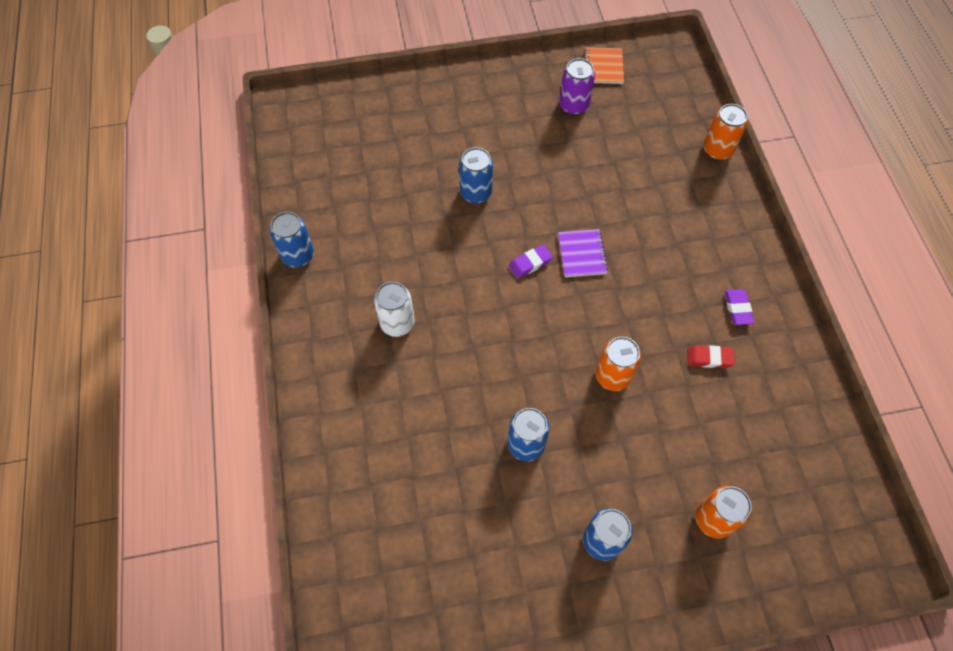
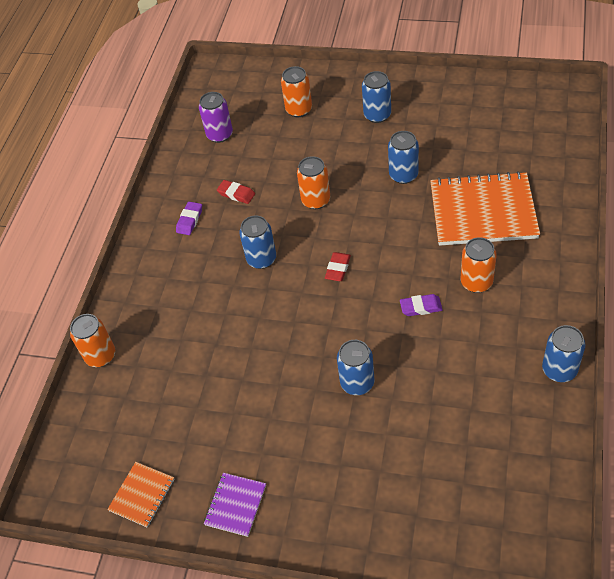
camera: 150 degrees left, 10 degrees down
white can [374,282,415,337] -> orange can [461,237,497,293]
purple eraser [509,245,553,278] -> purple eraser moved to [400,294,443,316]
purple notebook [558,229,608,277] -> purple notebook moved to [204,473,266,537]
purple can [560,58,595,115] -> purple can moved to [199,92,233,143]
none -> blue can [239,215,276,269]
none -> red eraser [325,252,351,281]
none -> orange notebook [430,171,540,246]

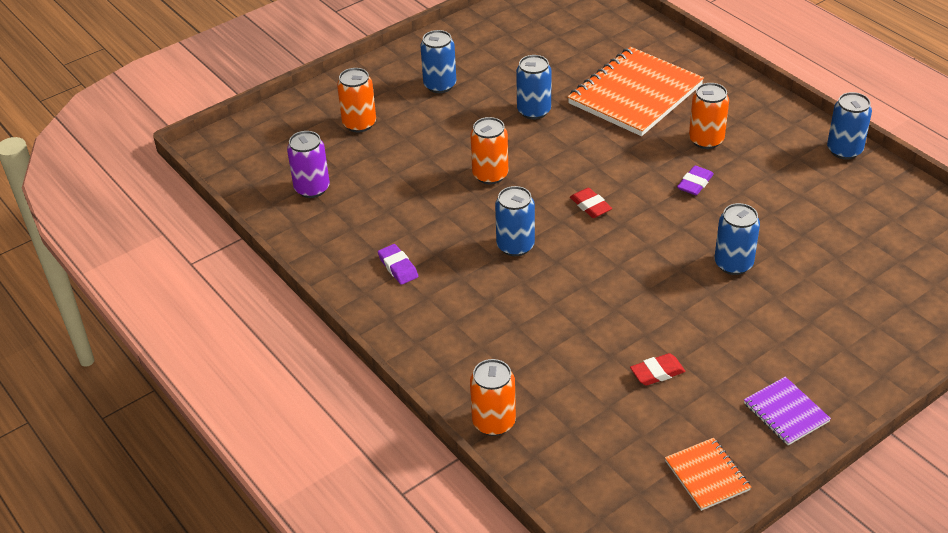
camera: 55 degrees left, 10 degrees down
red eraser [217,180,255,204] -> red eraser moved to [630,353,686,386]

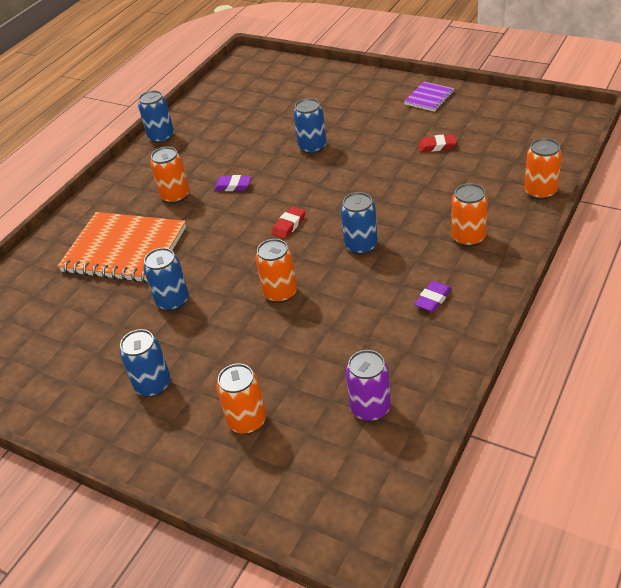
camera: 110 degrees left, 0 degrees up
red eraser [630,353,686,386] -> red eraser turned 45 degrees counterclockwise [418,134,457,152]
orange notebook [665,438,751,511] -> none
none -> orange can [451,183,488,247]

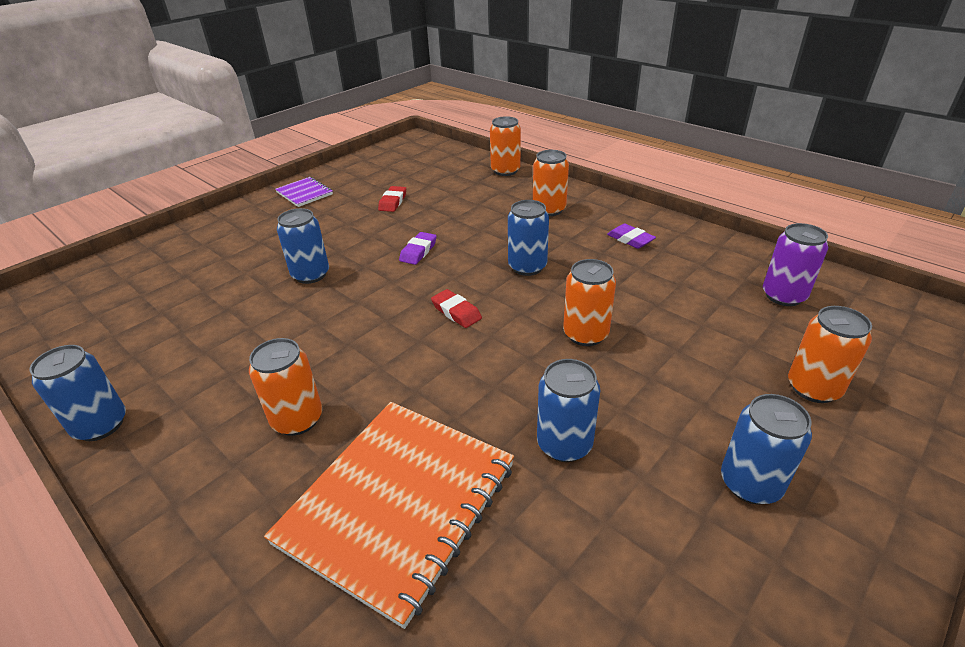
camera: 80 degrees left, 5 degrees down
purple eraser [214,175,251,191] -> purple eraser moved to [399,232,437,265]

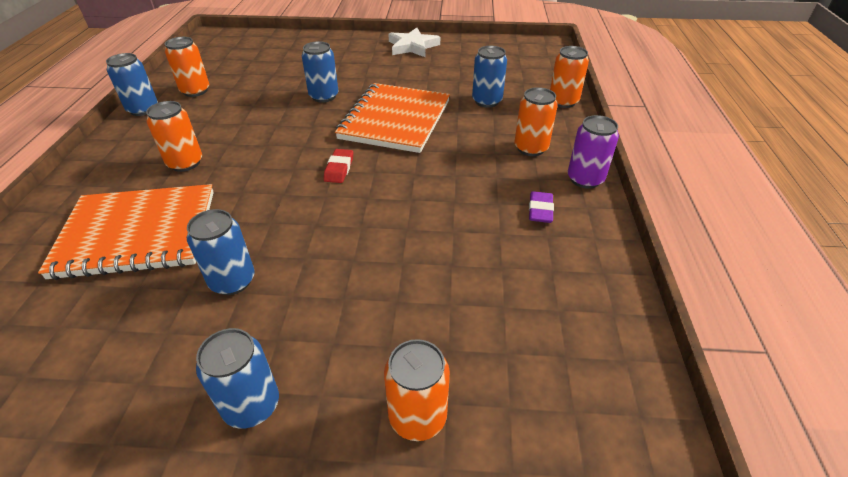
camera: 50 degrees right, 5 degrees up
purple notebook [275,177,333,207] -> white star [388,28,440,57]
red eraser [378,186,406,212] -> none
purple eraser [399,232,437,265] -> orange notebook [335,83,450,153]
blue can [508,200,549,276] -> blue can moved to [472,46,507,108]
orange can [563,259,616,346] -> orange can moved to [165,37,209,97]
purple can [763,223,828,306] -> purple can moved to [568,115,619,189]

